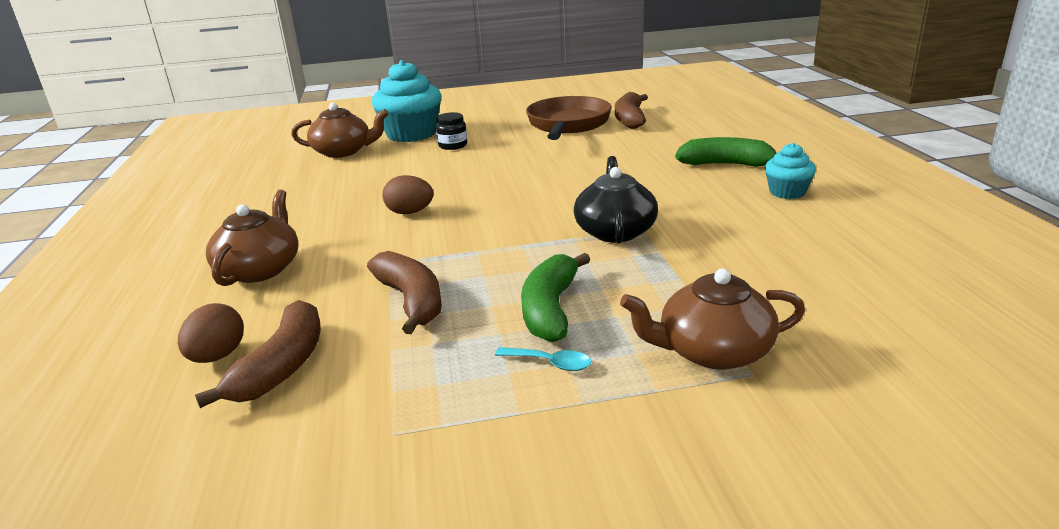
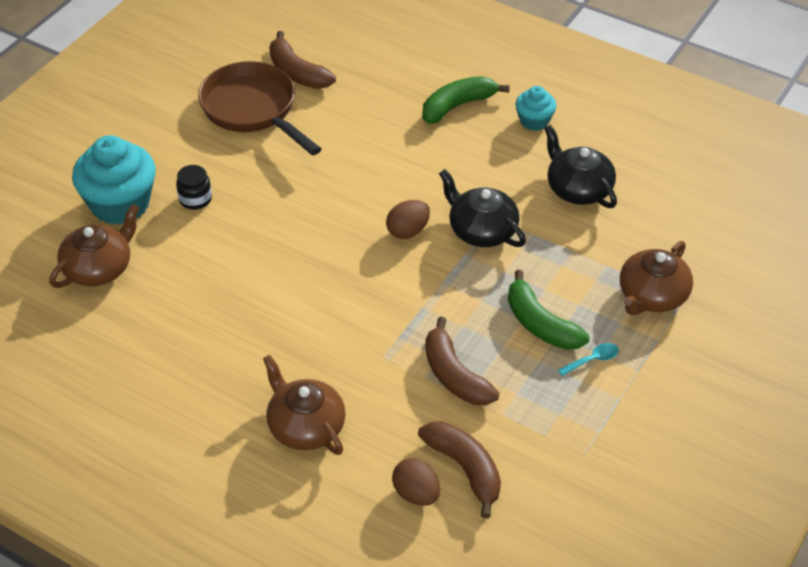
camera: 50 degrees left, 20 degrees up
brown banana [367,251,442,334] -> brown banana turned 135 degrees counterclockwise [425,317,499,405]
brown egg [383,175,434,214] -> brown egg moved to [386,200,430,239]
none -> black teapot [544,125,617,208]

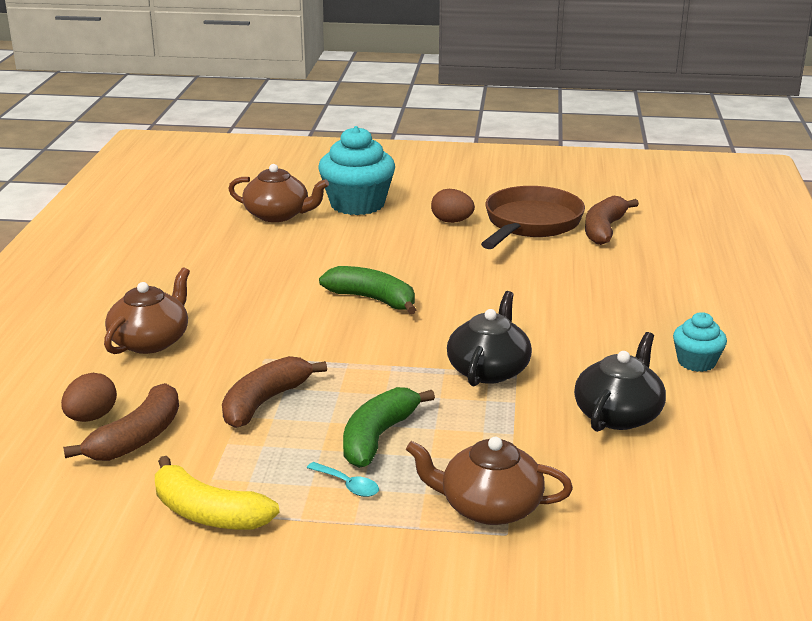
camera: 65 degrees right, 20 degrees down
black jar [176,165,212,210] -> none
brown egg [386,200,430,239] -> brown egg moved to [431,189,475,223]
green banana [423,76,510,124] -> green banana moved to [319,266,416,314]
none -> yellow banana [155,456,280,530]

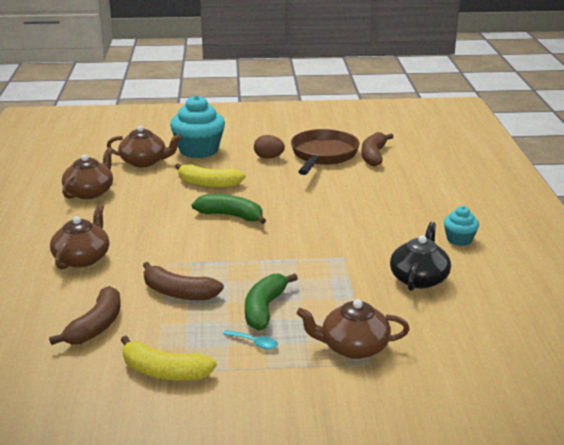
camera: 10 degrees left, 0 degrees up
brown egg [61,373,117,422] -> none
brown banana [222,356,327,428] -> brown banana turned 90 degrees counterclockwise [143,262,224,300]
black teapot [447,291,532,386] -> none
none -> brown teapot [62,147,113,199]
none -> yellow banana [175,163,245,188]

